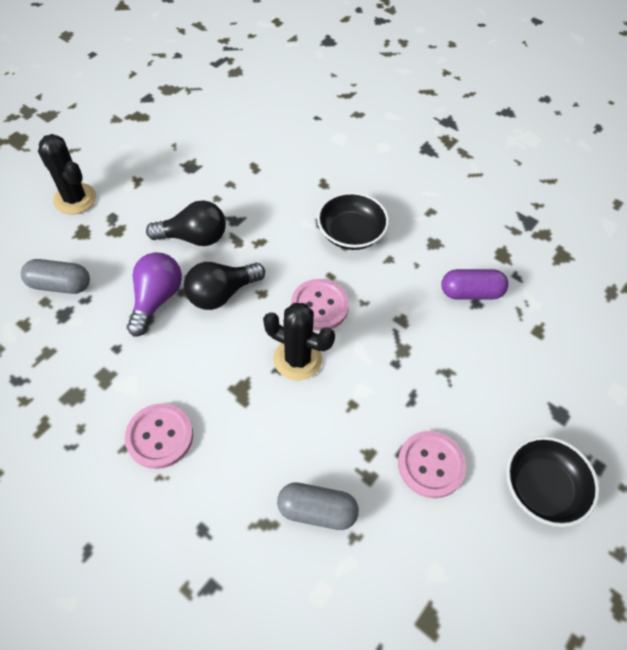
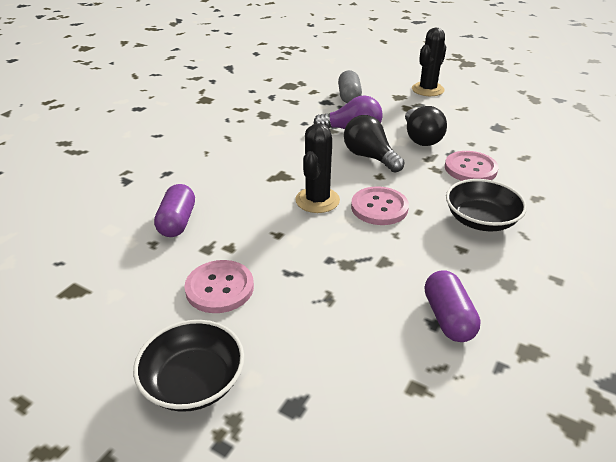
camera: 85 degrees right, 20 degrees down
pink button [125,403,193,469] -> pink button moved to [445,151,499,181]
grey capsule [277,482,359,530] -> purple capsule [154,184,195,237]

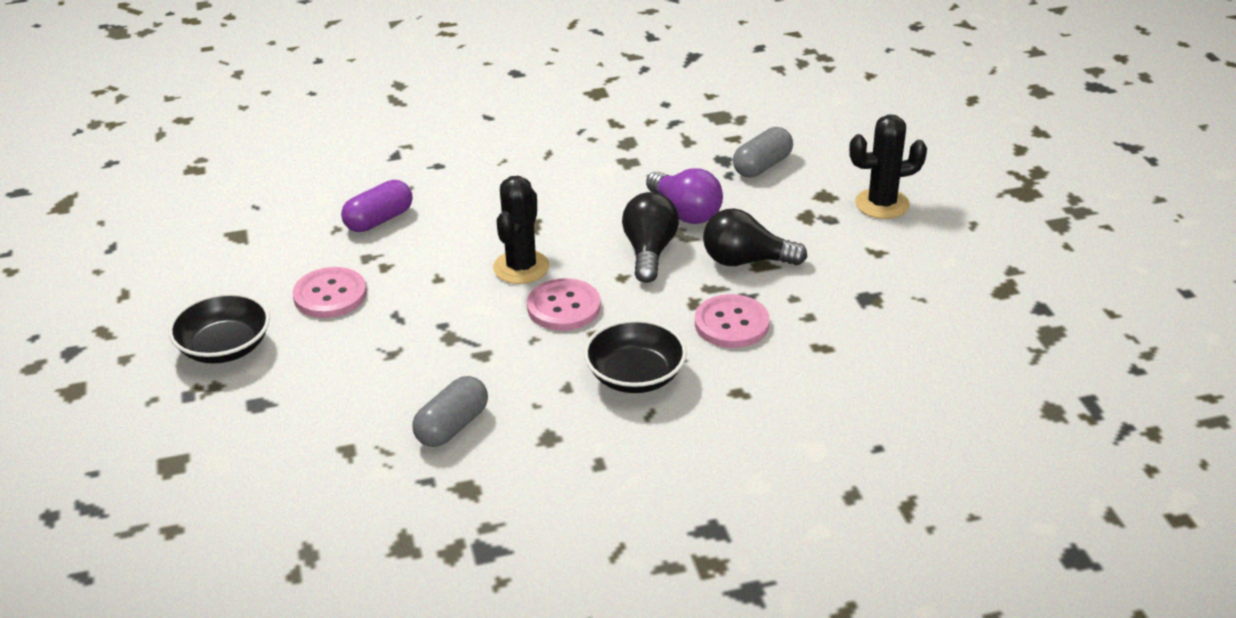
camera: 45 degrees right, 0 degrees up
black cactus [295,123,340,213] -> black cactus turned 45 degrees counterclockwise [493,176,550,284]
black light bulb [405,106,447,146] -> black light bulb turned 60 degrees clockwise [703,208,807,266]
purple capsule [425,270,481,342] -> grey capsule [412,376,488,447]

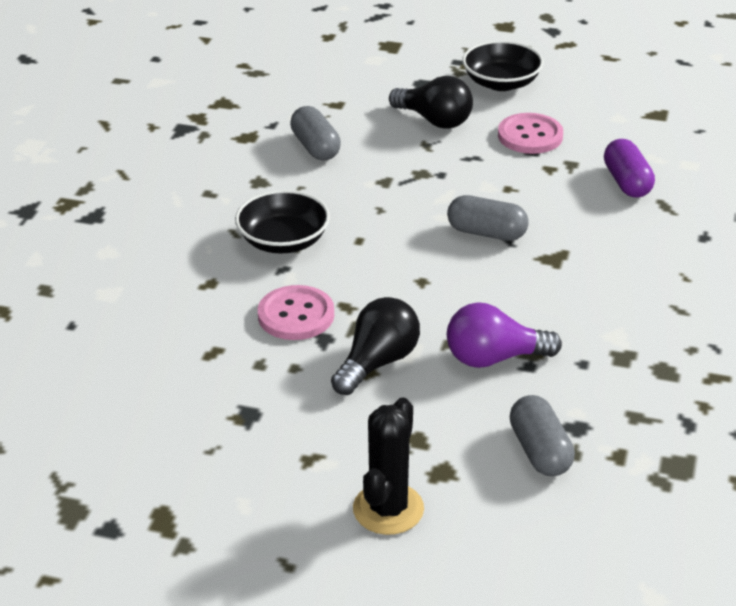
camera: 120 degrees right, 0 degrees up
black cactus [493,176,550,284] -> grey capsule [447,195,529,241]
pink button [527,278,601,331] -> none
black light bulb [622,192,679,283] -> black light bulb moved to [389,76,473,129]

